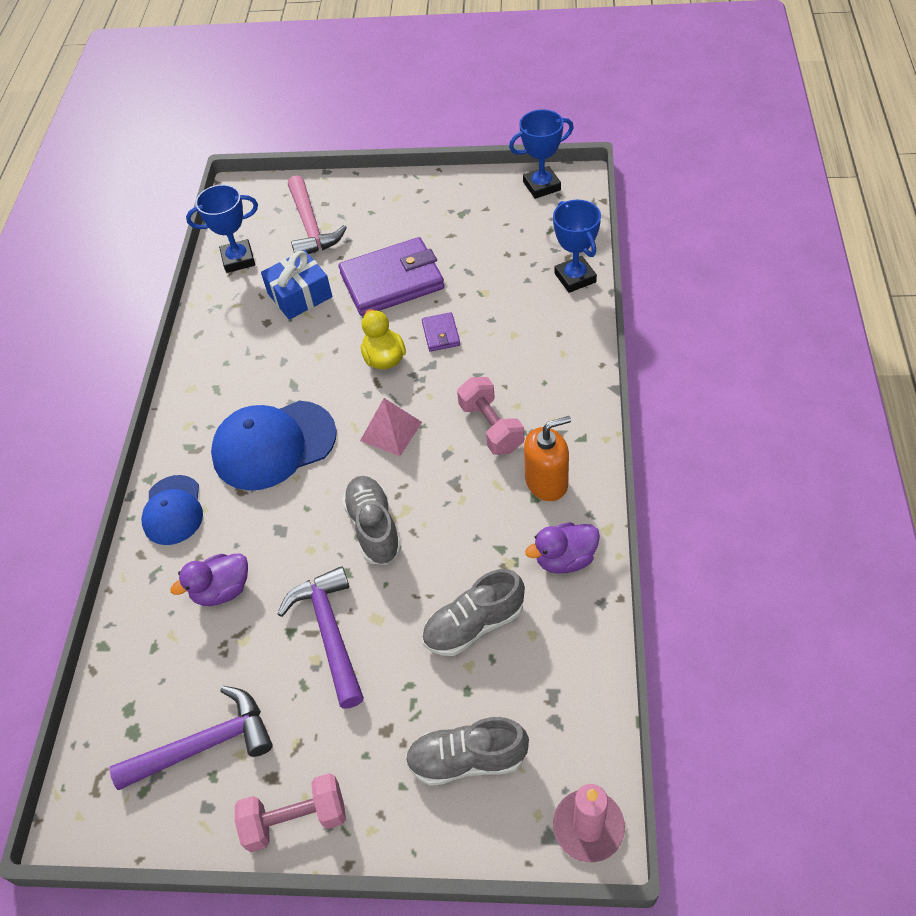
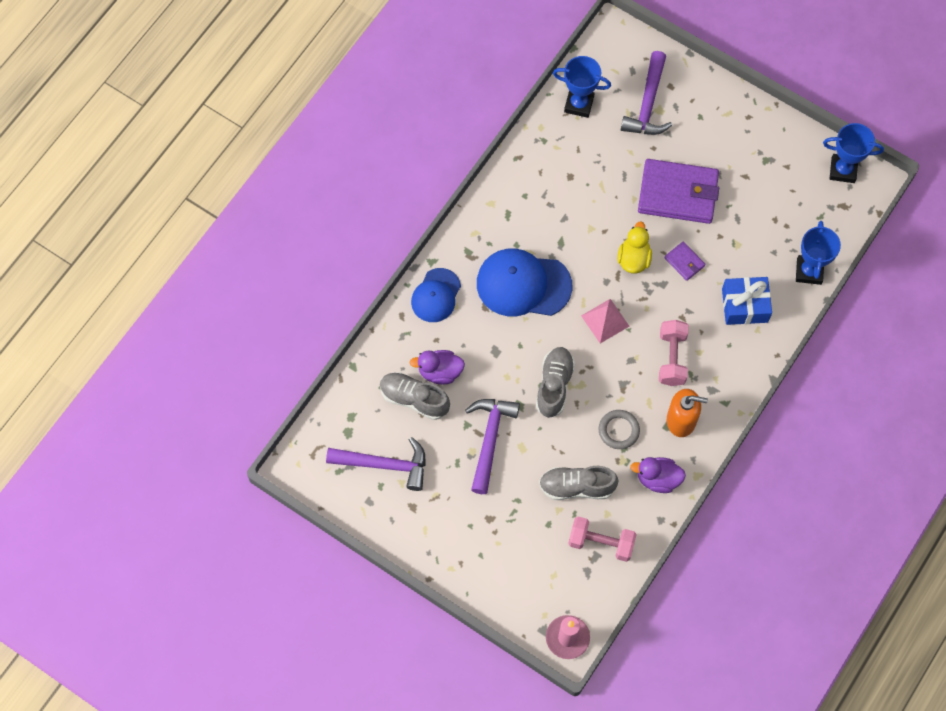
camera: 25 degrees right, 15 degrees up
pink dumbbell [235,773,346,852] -> pink dumbbell moved to [568,516,637,562]
blue gift [261,250,332,320] -> blue gift moved to [722,277,772,325]
pink hammer [288,175,347,254] -> purple hammer [621,51,672,135]
grey shoe [405,717,529,786] -> grey shoe moved to [380,372,450,420]
purple wallet [422,312,460,352] -> purple wallet turned 60 degrees counterclockwise [665,242,705,281]
none -> grey ring [599,410,640,449]

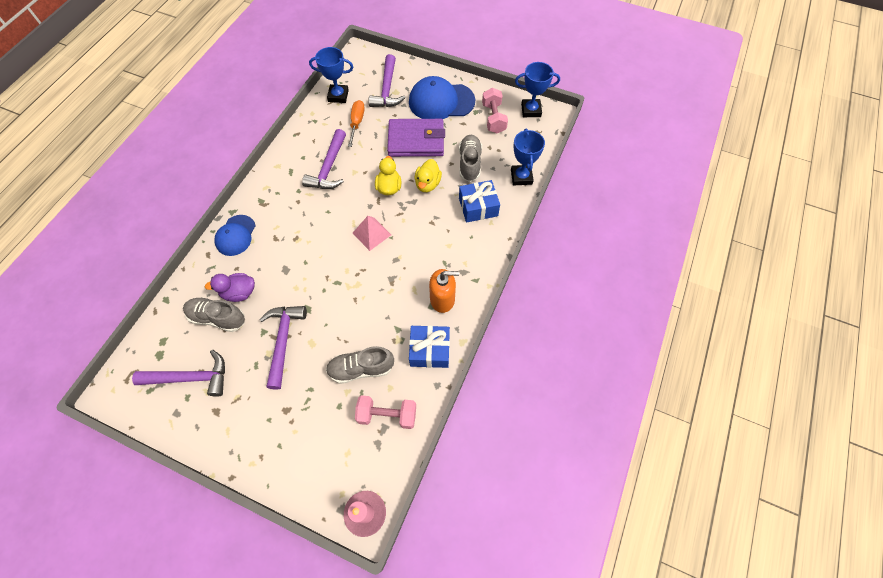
camera: 10 degrees left, 5 degrees down
blue cap [477,248,572,316] -> blue cap moved to [409,76,475,119]
grey shoe [536,347,575,418] -> grey shoe moved to [459,135,482,182]
grey ring [599,410,640,449] -> none
purple duck [630,457,686,493] -> blue gift [409,326,450,368]
pink dumbbell [659,320,689,386] -> pink dumbbell moved to [482,88,508,133]
purple wallet [665,242,705,281] -> yellow duck [415,159,442,192]
none -> purple hammer [302,129,346,189]
none -> orange screwdriver [348,100,365,147]

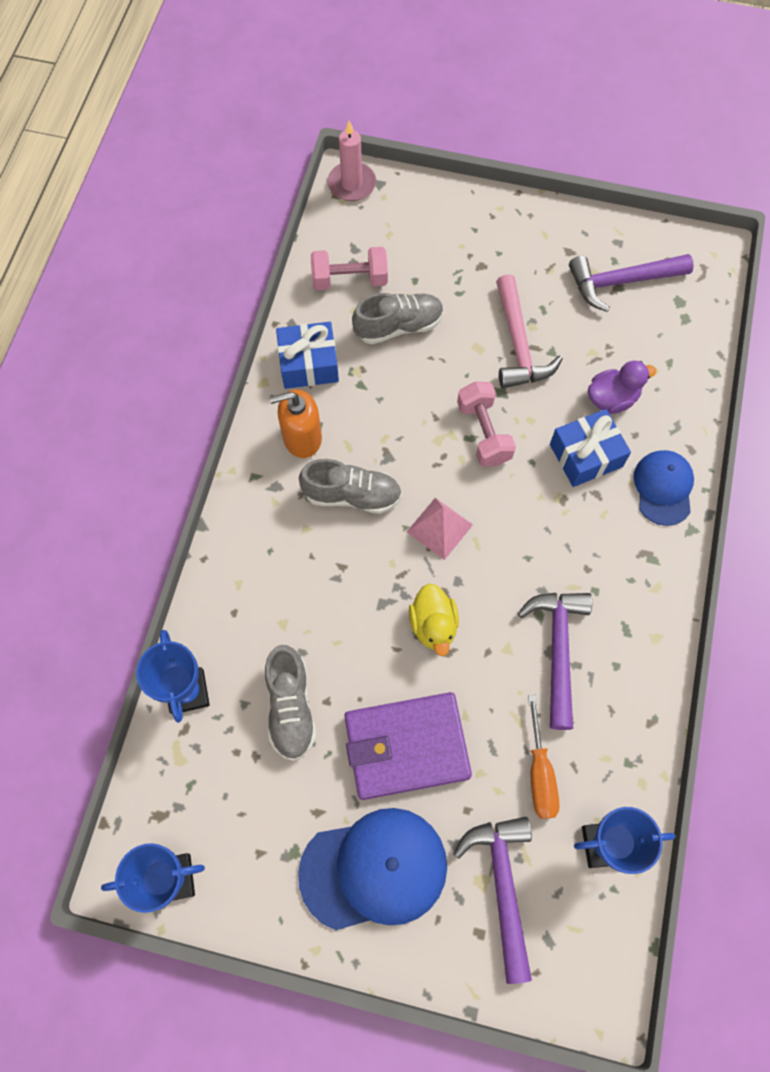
camera: 170 degrees right, 5 degrees up
grey shoe [183,297,245,332] -> grey shoe moved to [299,459,402,514]
purple hammer [259,306,307,390] -> pink hammer [496,274,563,388]
yellow duck [415,159,442,192] -> none
blue gift [459,180,500,223] -> blue gift moved to [550,409,631,487]
pink dumbbell [482,88,508,133] -> pink dumbbell moved to [457,381,516,466]

